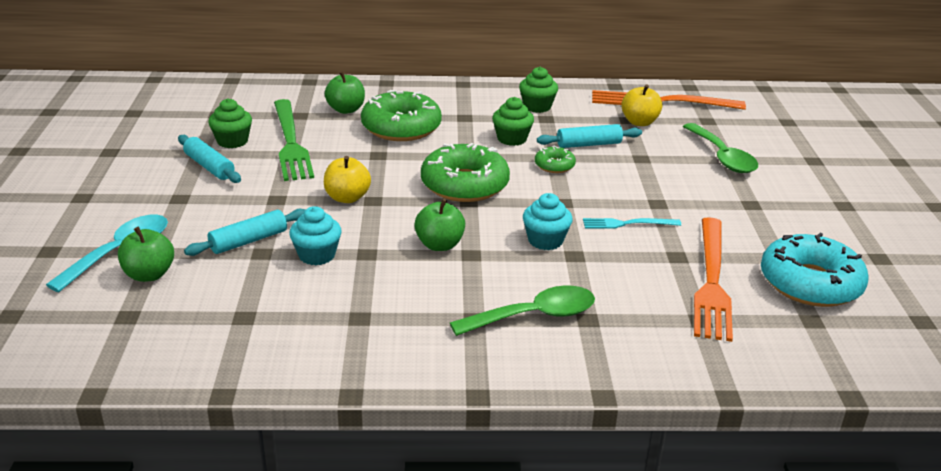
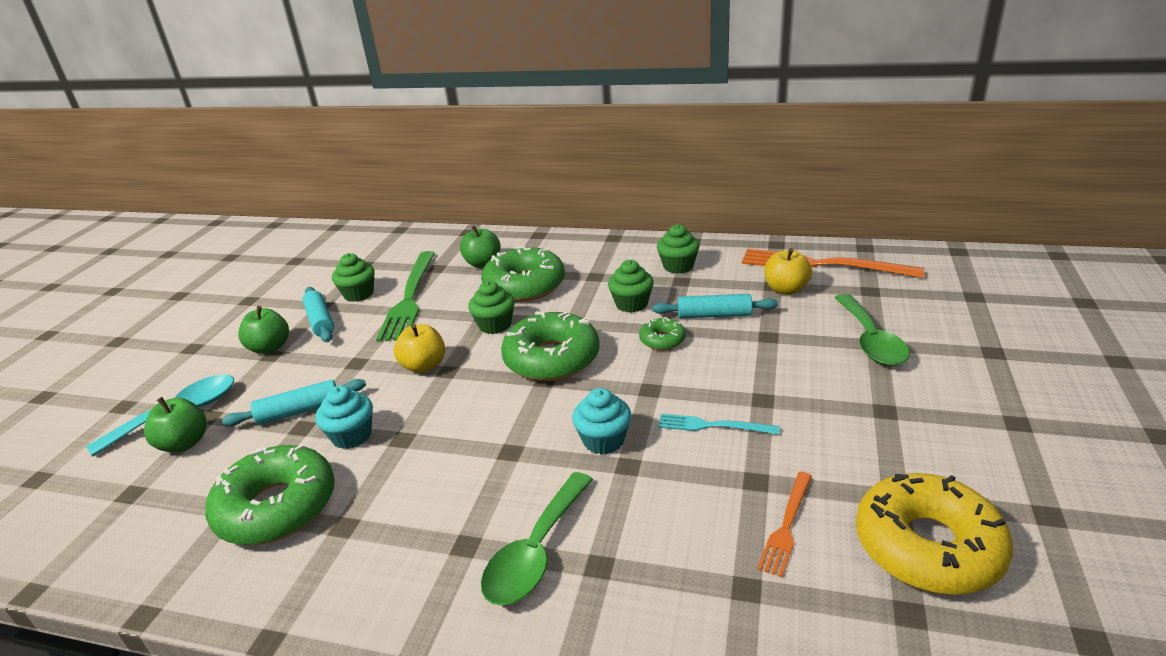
camera: 20 degrees right, 0 degrees up
green apple [414,199,465,251] -> green apple moved to [238,306,289,354]
green spoon [450,285,595,336] -> green spoon turned 120 degrees clockwise [481,472,593,606]
orange fork [694,217,733,342] -> orange fork [757,472,812,577], size x0.52
turquoise donut [761,233,869,307] -> yellow donut [856,473,1013,595]
none -> green donut [205,444,335,545]
none -> green cupcake [468,281,515,334]

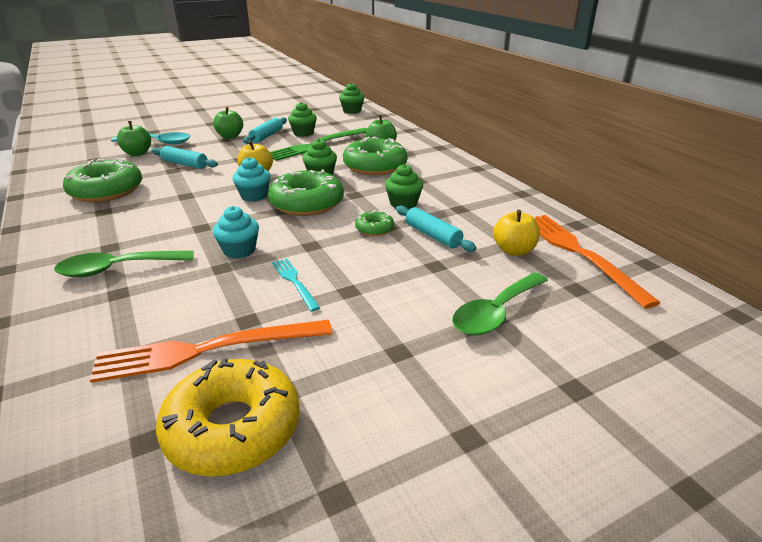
camera: 45 degrees right, 0 degrees up
turquoise cupcake [316,386,373,449] -> turquoise cupcake moved to [233,157,271,202]
green cupcake [657,224,700,274] -> green cupcake moved to [339,83,364,114]
orange fork [757,472,812,577] -> orange fork [90,320,332,383], size x1.94

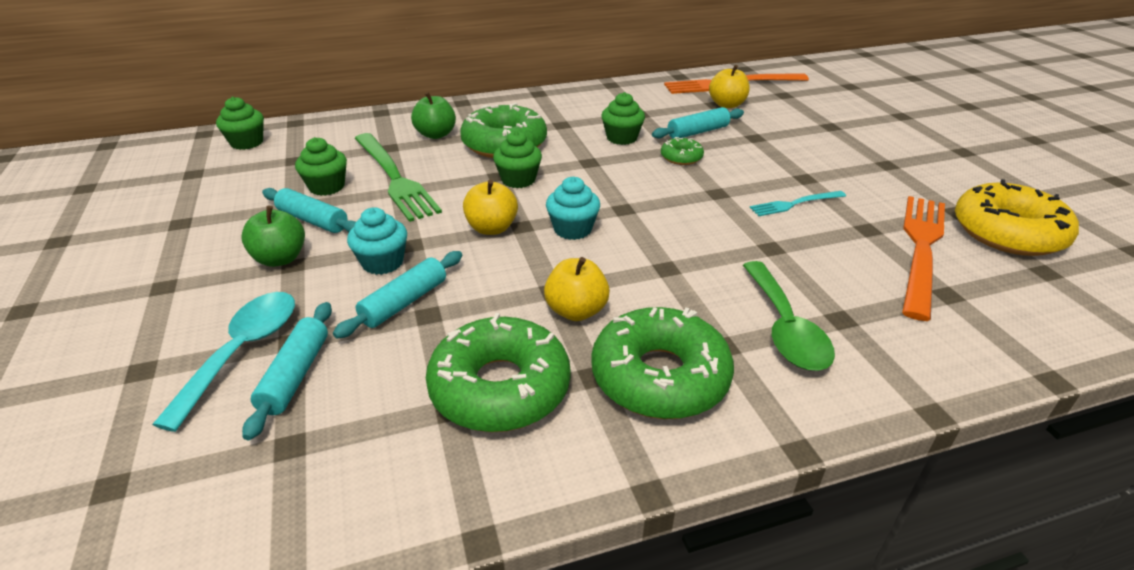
camera: 80 degrees left, 5 degrees up
orange fork [90,320,332,383] -> orange fork turned 150 degrees counterclockwise [902,196,945,321]
green apple [117,121,151,156] -> turquoise rolling pin [242,302,332,440]
turquoise cupcake [213,206,259,259] -> turquoise cupcake moved to [347,207,407,275]
green donut [268,169,344,216] -> green donut moved to [591,307,734,419]
green spoon [452,272,548,336] -> none
none -> yellow apple [544,257,610,321]

